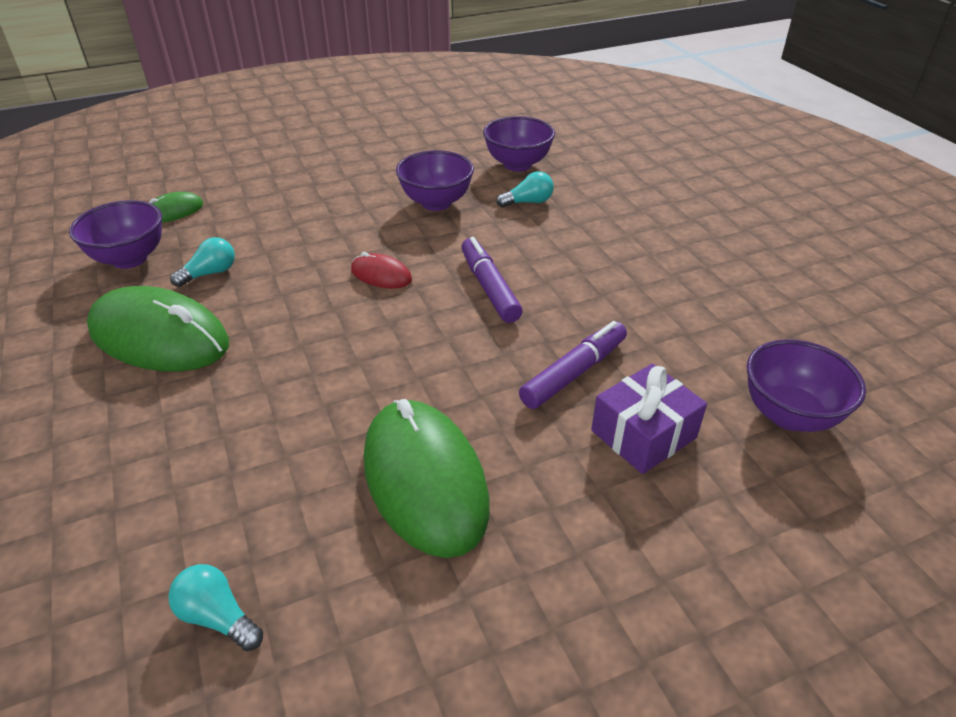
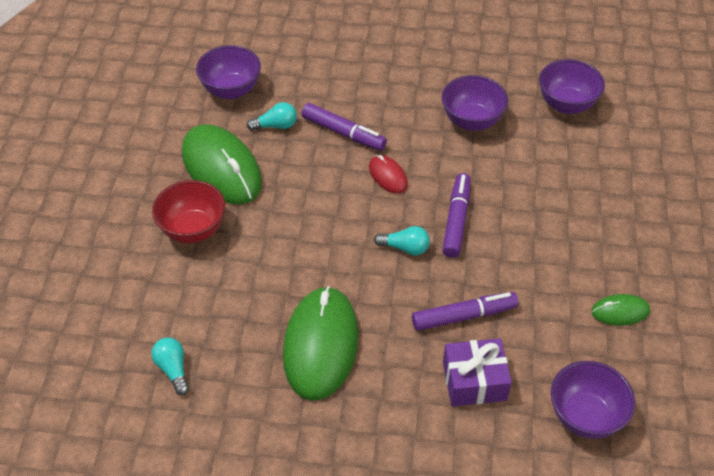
camera: 30 degrees right, 10 degrees up
green mouse [149,192,204,223] -> green mouse moved to [591,294,650,326]
turquoise light bulb [496,171,554,208] -> turquoise light bulb moved to [374,226,430,256]
none -> red bowl [152,180,225,243]
none -> purple marker [301,103,387,151]

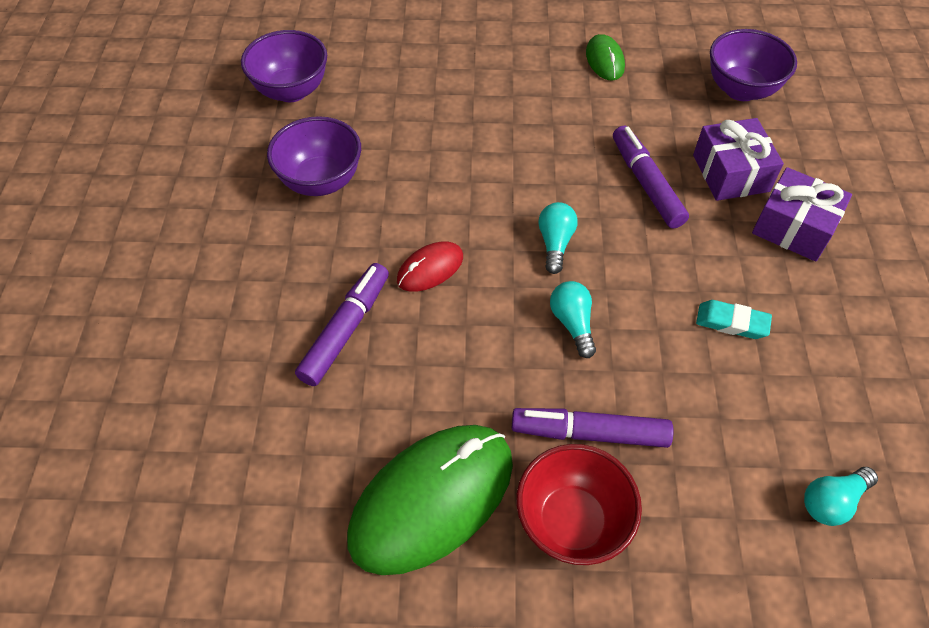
camera: 95 degrees left, 5 degrees up
purple bowl [196,45,261,99] -> none
turquoise light bulb [247,102,297,131] -> turquoise light bulb moved to [550,281,596,358]
green mouse [283,286,358,401] -> turquoise eraser [696,300,772,339]
purple marker [442,173,471,258] -> purple marker moved to [512,408,673,448]
none -> purple gift [752,167,852,261]

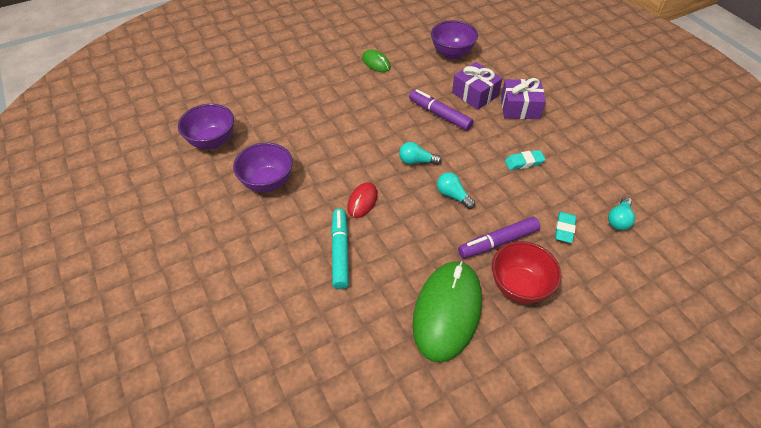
camera: 30 degrees left, 5 degrees down
purple marker [295,263,389,386] -> turquoise marker [331,209,349,289]
turquoise light bulb [538,202,578,274] -> turquoise light bulb turned 60 degrees counterclockwise [399,142,442,165]
none -> turquoise eraser [555,212,576,243]

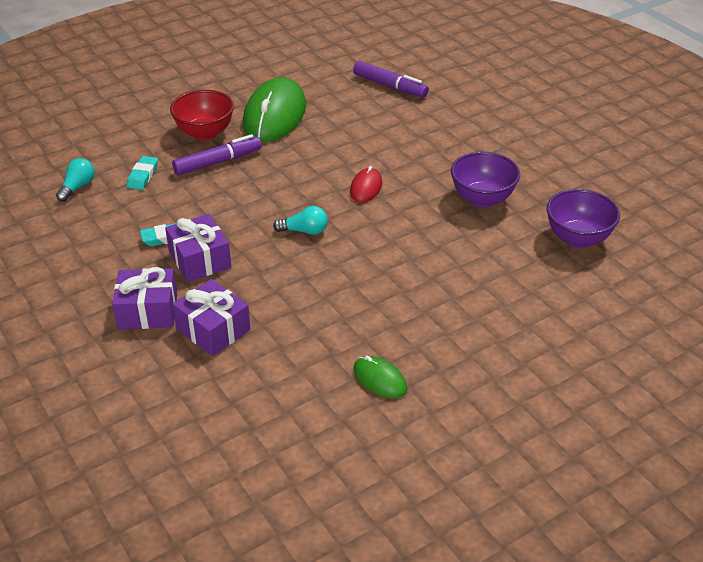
camera: 175 degrees right, 10 degrees down
turquoise marker [331,209,349,289] -> none
purple marker [409,89,473,131] -> purple marker moved to [353,61,429,98]
purple bowl [431,20,478,59] -> none
turquoise light bulb [437,172,475,209] -> none
none -> purple gift [165,214,231,282]

